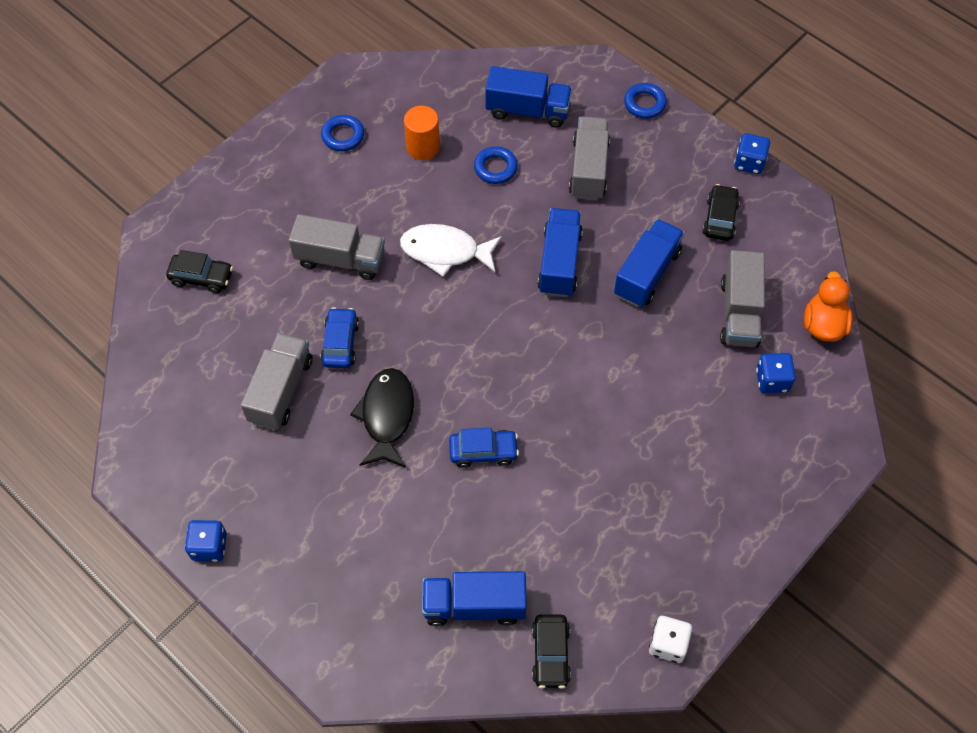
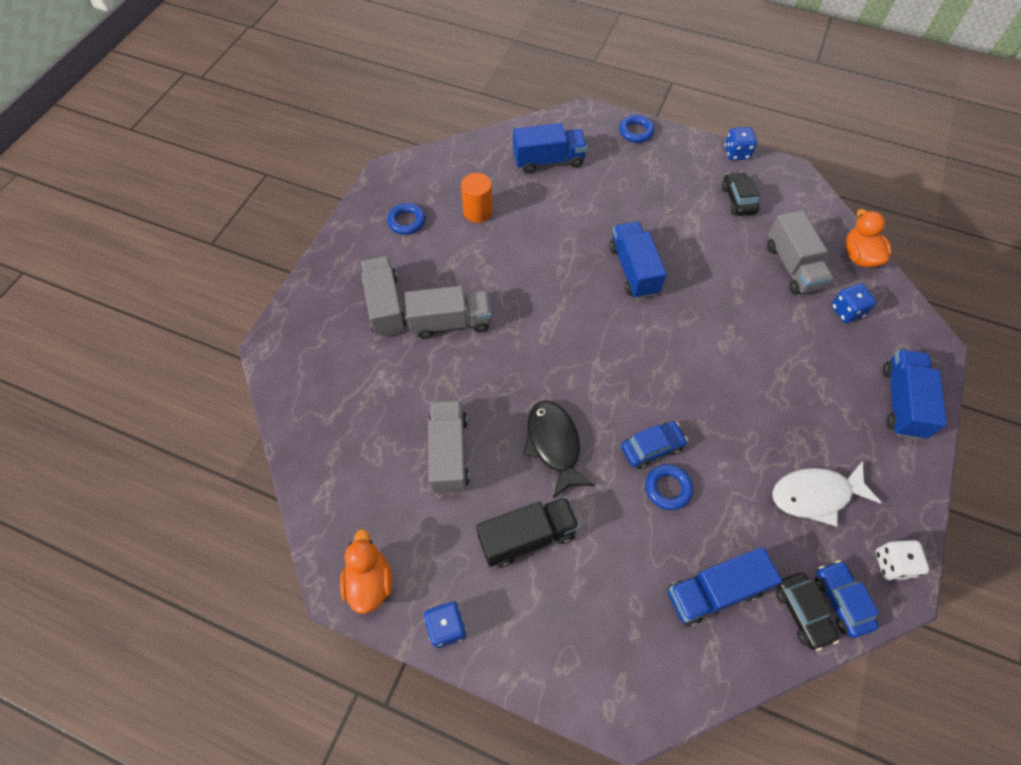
camera: 20 degrees left, 0 degrees up
black car [166,250,233,293] -> none
blue car [320,307,359,368] -> blue car moved to [815,560,879,638]
white fish [400,224,502,277] -> white fish moved to [772,461,882,527]
blue ring [474,146,518,184] -> blue ring moved to [645,464,693,510]
grey truck [569,116,610,200] -> grey truck moved to [361,256,407,337]
blue truck [614,219,684,307] -> blue truck moved to [882,349,947,439]
none -> orange duck [340,529,392,614]
none -> black truck [476,497,580,567]

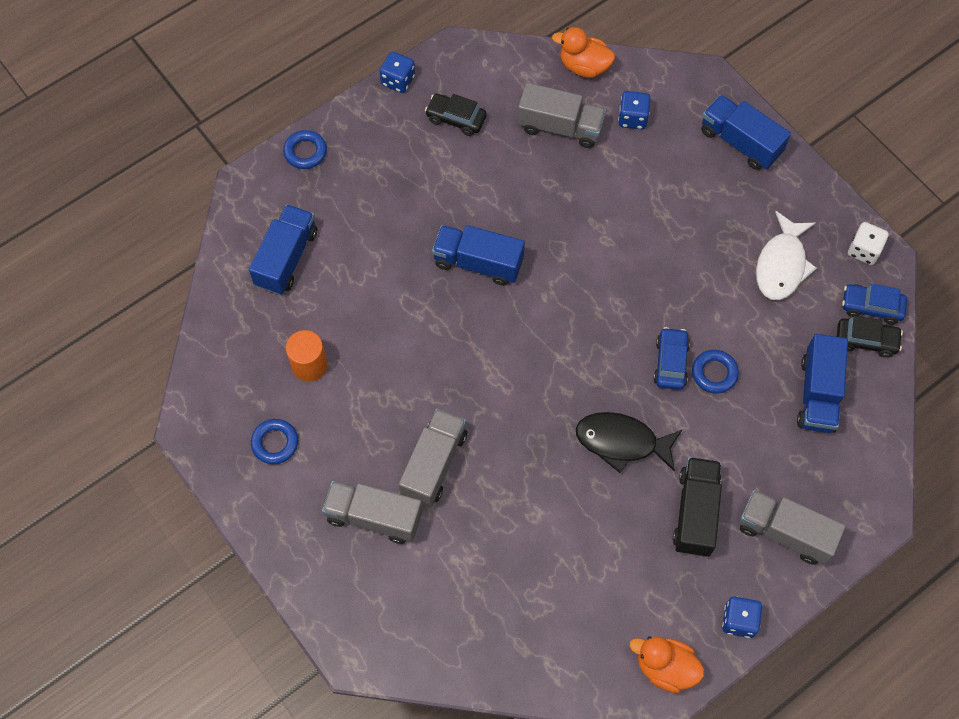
camera: 60 degrees left, 5 degrees up
grey truck [428,400,469,494] -> grey truck moved to [740,490,846,565]

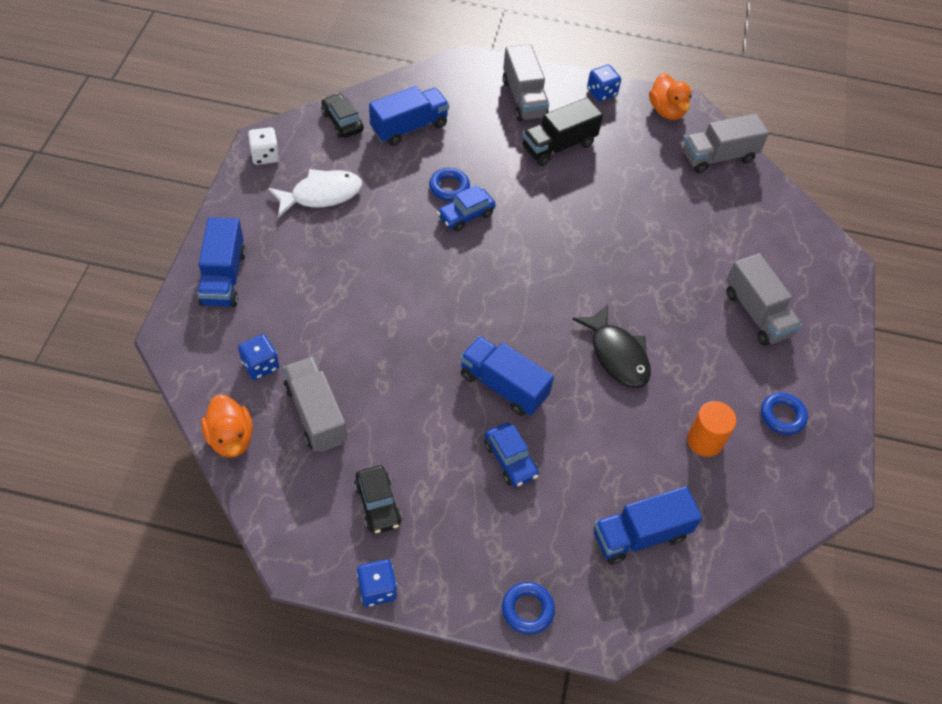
camera: 135 degrees left, 10 degrees down
grey truck [399,408,467,507] -> grey truck moved to [683,114,769,173]
blue truck [432,225,525,286] -> blue truck turned 150 degrees clockwise [460,336,554,416]
black fish [576,412,682,473] -> black fish moved to [572,304,651,388]
blue car [842,284,907,324] -> blue car moved to [484,423,539,487]

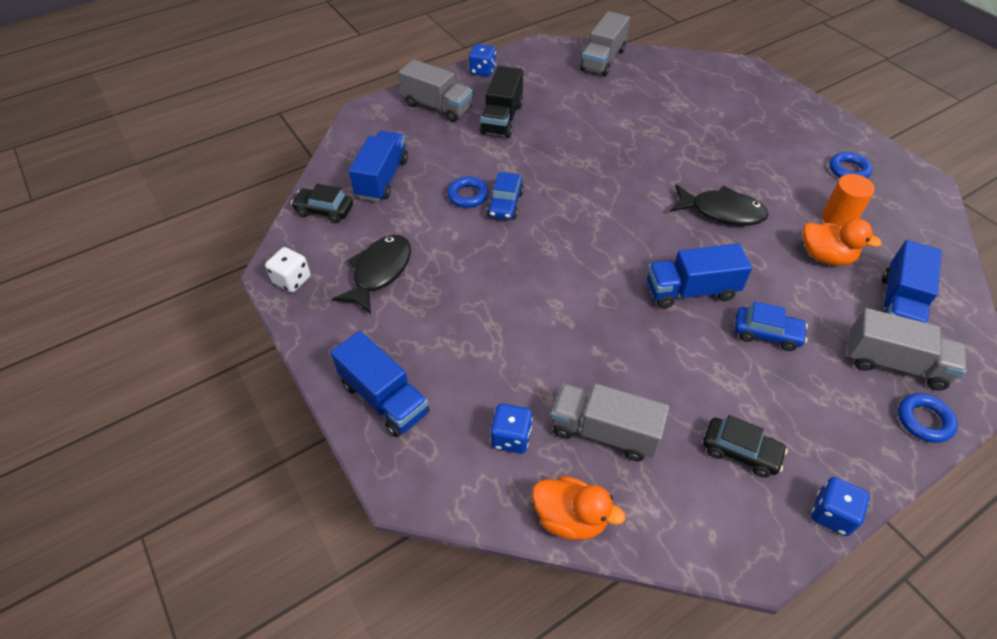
camera: 40 degrees left, 5 degrees down
white fish [268,169,362,218] -> black fish [332,235,411,314]
orange duck [649,73,691,120] -> orange duck moved to [803,219,882,266]
grey truck [726,253,802,346] -> grey truck moved to [847,308,966,390]

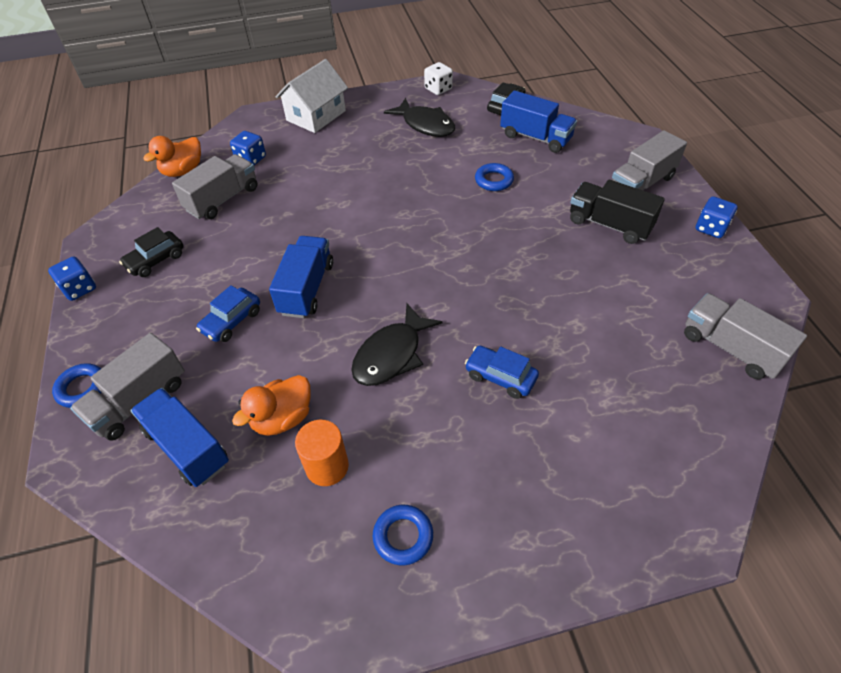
camera: 110 degrees right, 0 degrees up
blue truck [331,331,430,437] -> white house [275,59,348,133]
blue car [487,172,524,220] -> blue car moved to [465,345,539,399]

